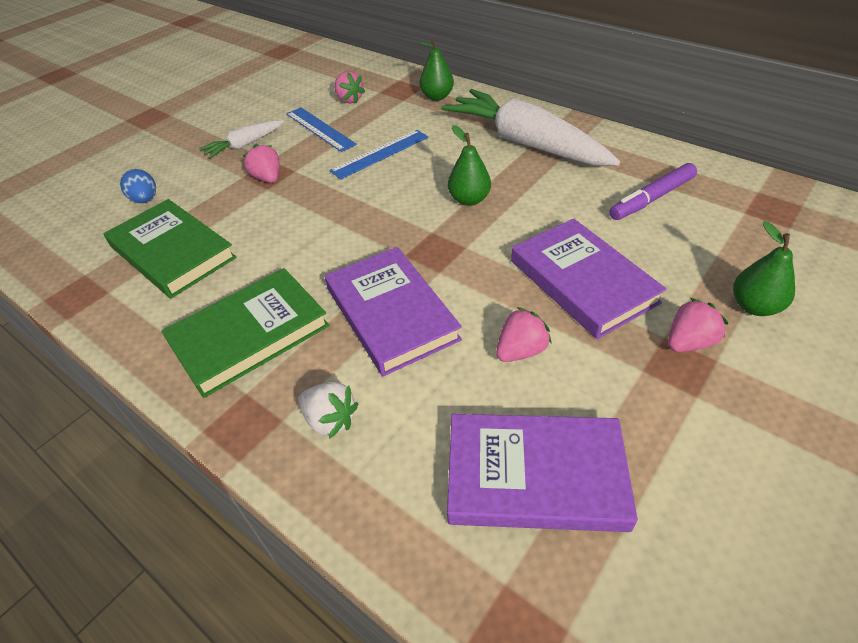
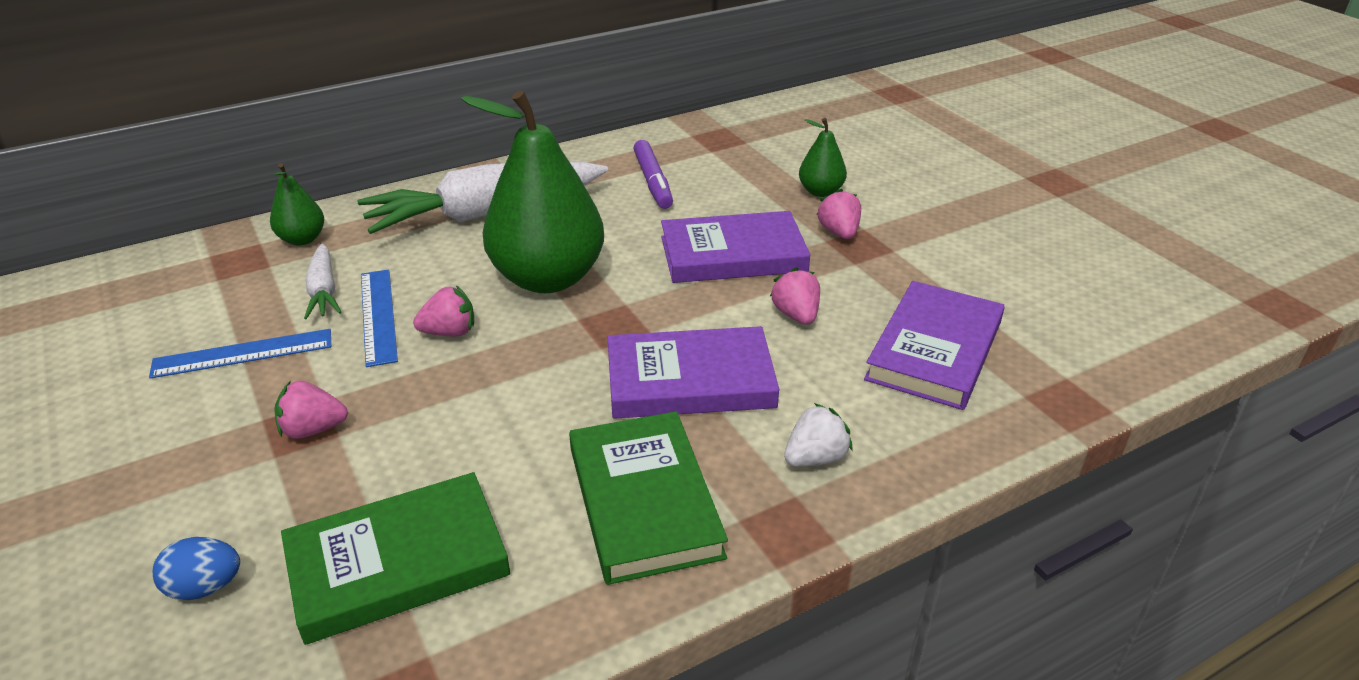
camera: 70 degrees left, 10 degrees down
white carrot [199,120,284,159] -> white carrot moved to [304,243,341,319]
pink strawberry [334,71,365,104] -> pink strawberry moved to [413,285,474,337]
green pear [448,125,491,206] -> green pear [461,90,604,293], size x2.18

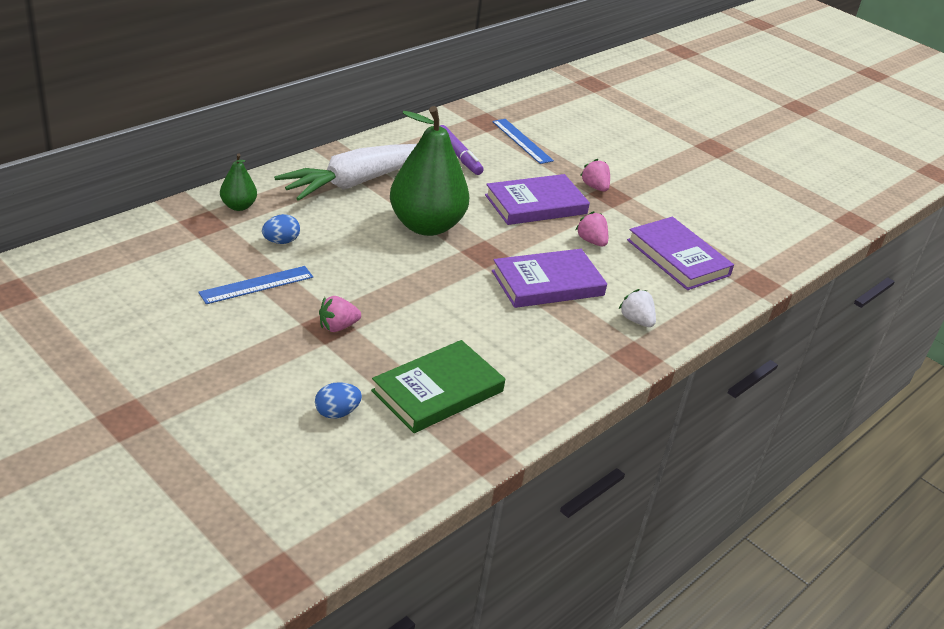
camera: 20 degrees left, 0 degrees up
white carrot [304,243,341,319] -> blue egg [262,214,300,244]
blue ruler [361,269,398,367] -> blue ruler moved to [492,119,554,164]
pink strawberry [413,285,474,337] -> none
green book [569,411,728,585] -> none
white strawberry [784,403,853,467] -> white strawberry turned 75 degrees counterclockwise [619,289,656,327]
green pear [799,118,847,197] -> none
purple book [864,281,1005,410] -> purple book turned 45 degrees counterclockwise [627,217,734,290]

